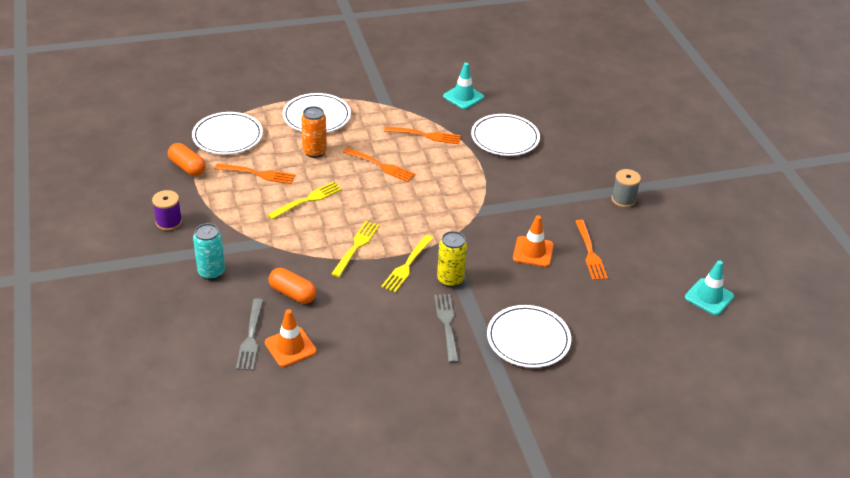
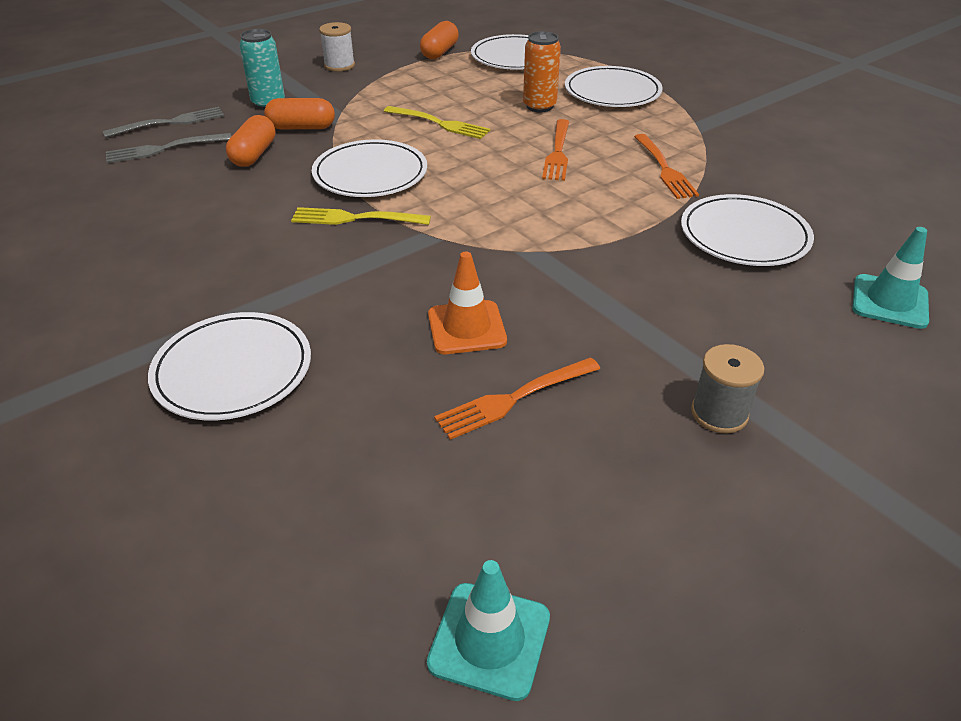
camera: 70 degrees right, 0 degrees up
purple spool [152,190,182,231] -> white spool [319,22,355,72]
orange fork [215,163,295,184] -> none
orange traffic cone [265,309,317,367] -> none
yellow fork [331,221,380,277] -> white plate [312,139,427,197]
grey fork [434,294,459,363] -> grey fork moved to [103,107,224,138]
yellow can [437,231,467,287] -> none
turquoise traffic cone [443,63,484,109] -> turquoise traffic cone moved to [852,227,929,329]
none -> orange capsule [264,98,335,129]

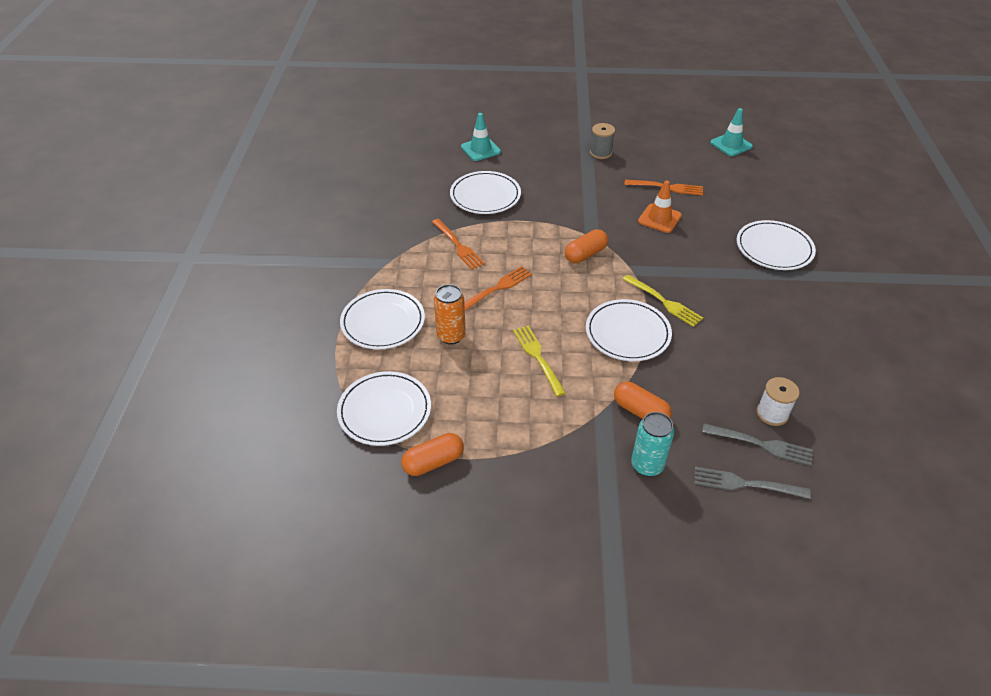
camera: 140 degrees left, 5 degrees up
orange capsule [226,115,275,167] -> orange capsule moved to [565,229,608,263]
white spool [319,22,355,72] -> white spool moved to [757,377,800,426]
orange fork [634,134,699,199] -> orange fork turned 120 degrees clockwise [432,219,485,270]

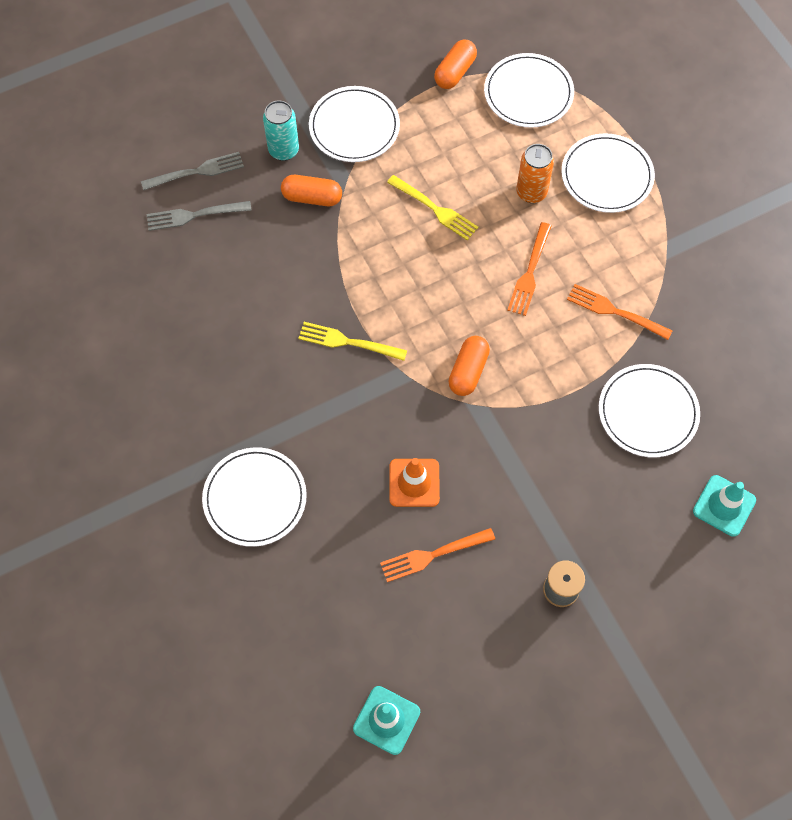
camera: 150 degrees right, 20 degrees up
white plate [586,299,672,361] -> white plate moved to [309,86,400,162]
white spool [757,377,800,426] -> none

